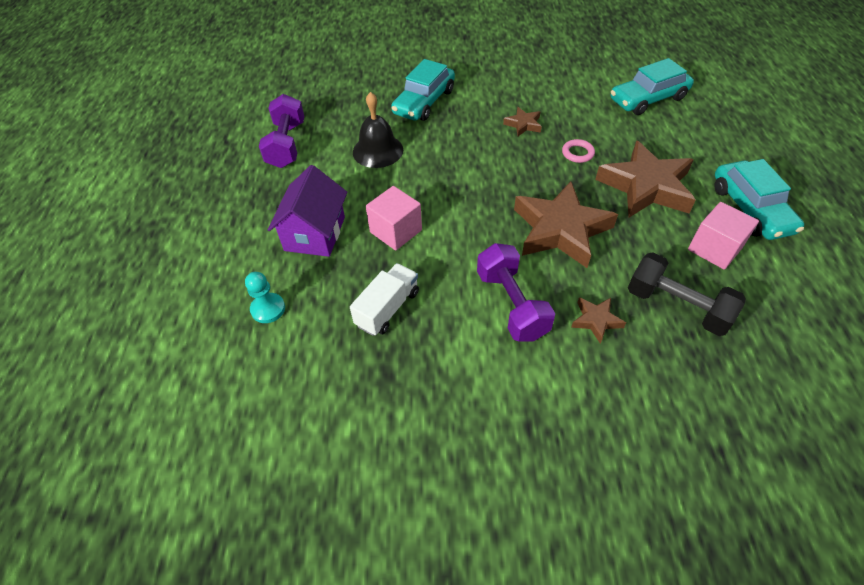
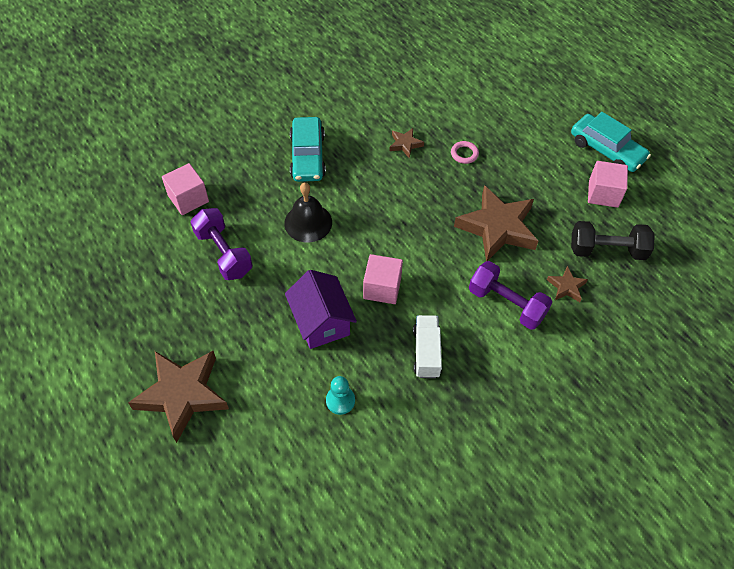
camera: 35 degrees left, 5 degrees up
brown star [595,141,696,217] -> brown star moved to [128,351,229,443]
turquoise car [611,58,694,115] -> none
none -> pink cube [162,163,209,215]

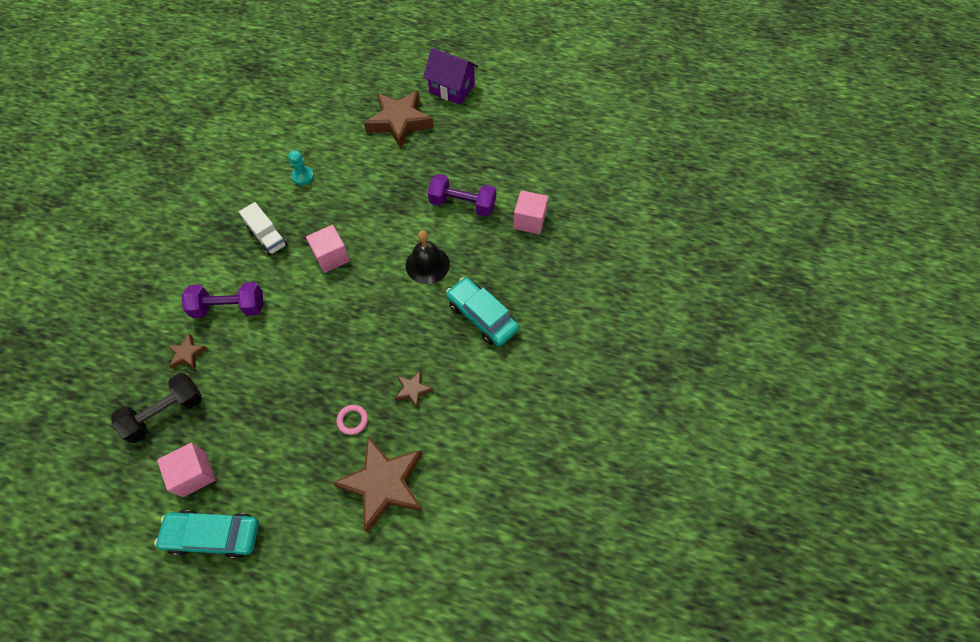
camera: 140 degrees right, 5 degrees up
purple house [285,270,357,349] -> purple house moved to [423,48,478,105]
brown star [454,185,538,261] -> brown star moved to [332,436,423,533]

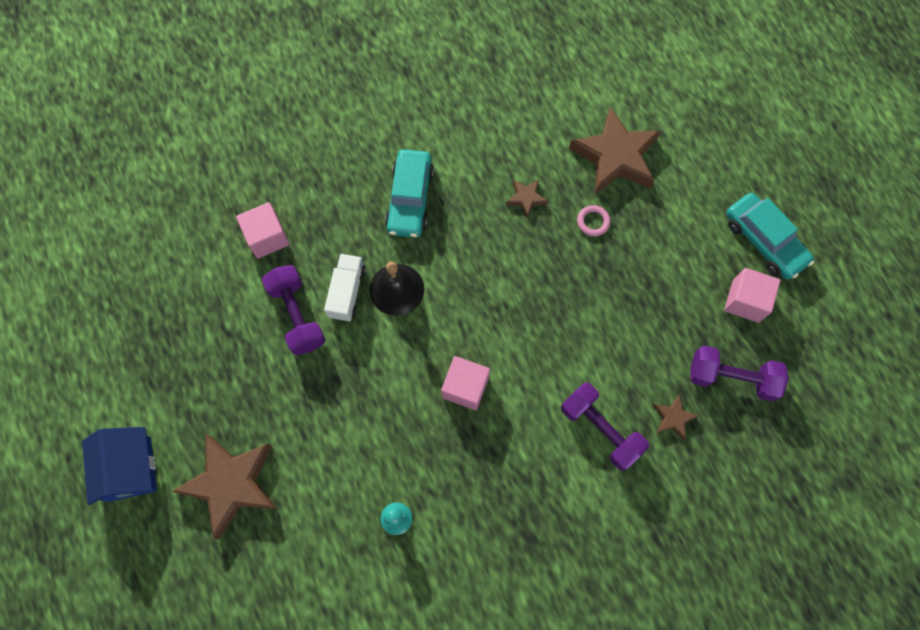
camera: 130 degrees left, 10 degrees up
black dumbbell [111,373,202,443] -> purple dumbbell [690,345,789,401]
white truck [239,202,287,256] -> white truck moved to [324,254,366,321]
purple house [423,48,478,105] -> blue house [82,427,157,505]

